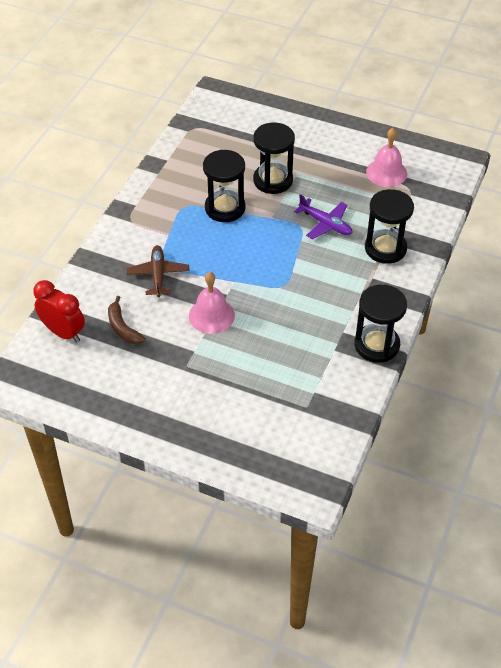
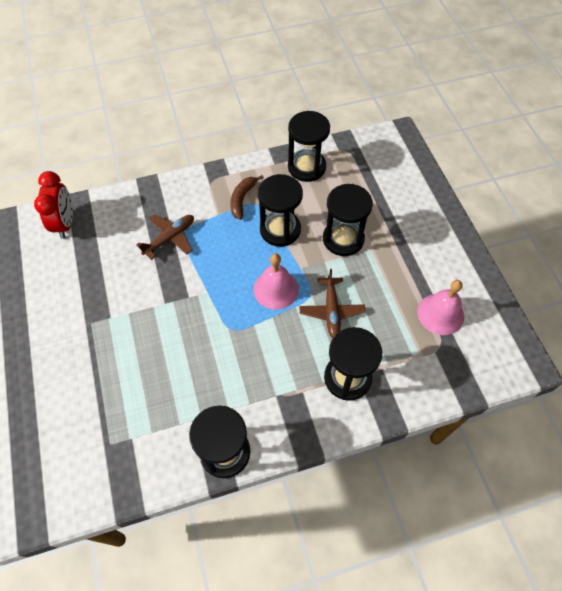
camera: 50 degrees right, 10 degrees up
brown banana [108,296,146,344] -> brown banana moved to [231,175,264,220]
pink bell [189,272,235,334] -> pink bell moved to [253,254,299,310]
purple plane [294,194,352,239] -> brown plane [299,269,366,338]
none -> black hourglass [288,111,330,182]

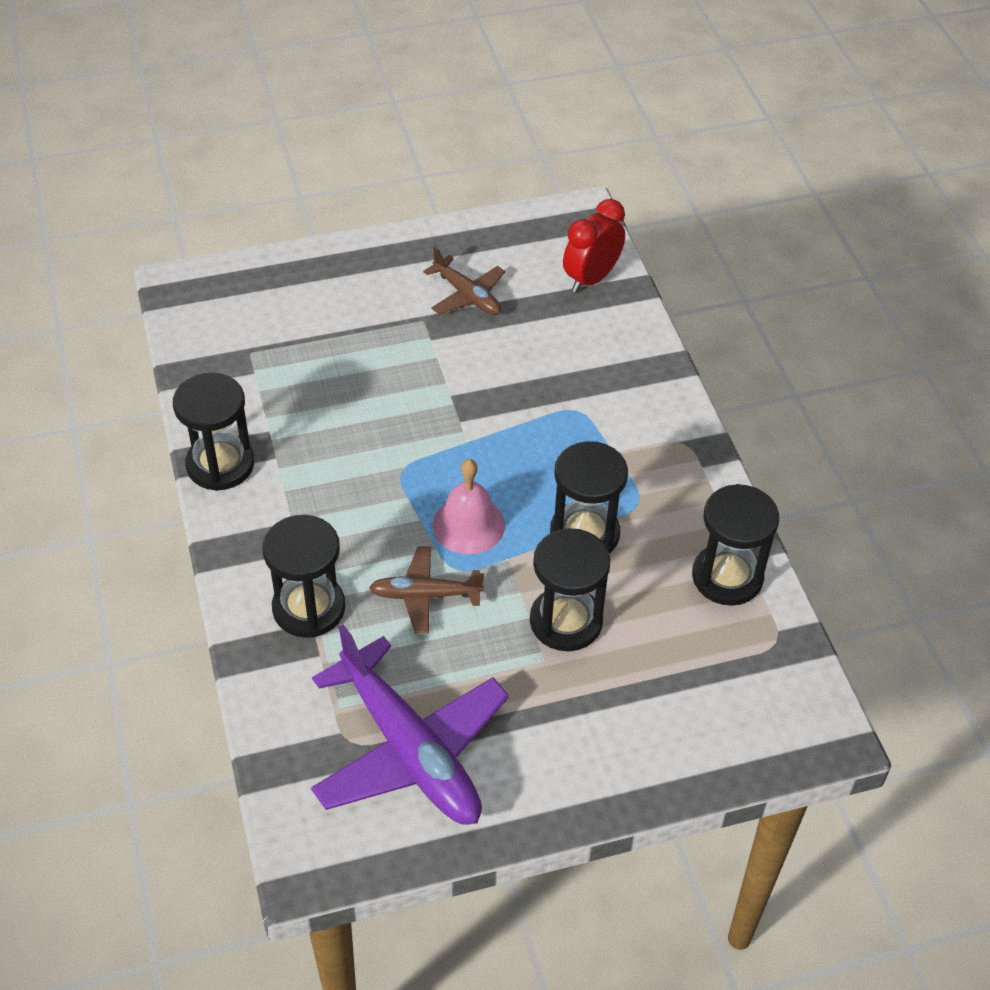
camera: 90 degrees right, 10 degrees down
red clock [34,171,73,239] -> red clock turned 135 degrees clockwise [563,199,625,293]
brown plane [136,214,194,260] -> brown plane moved to [423,247,505,315]
brown banana [231,175,264,220] -> none
pink bell [417,280,464,335] -> purple plane [311,625,509,825]

